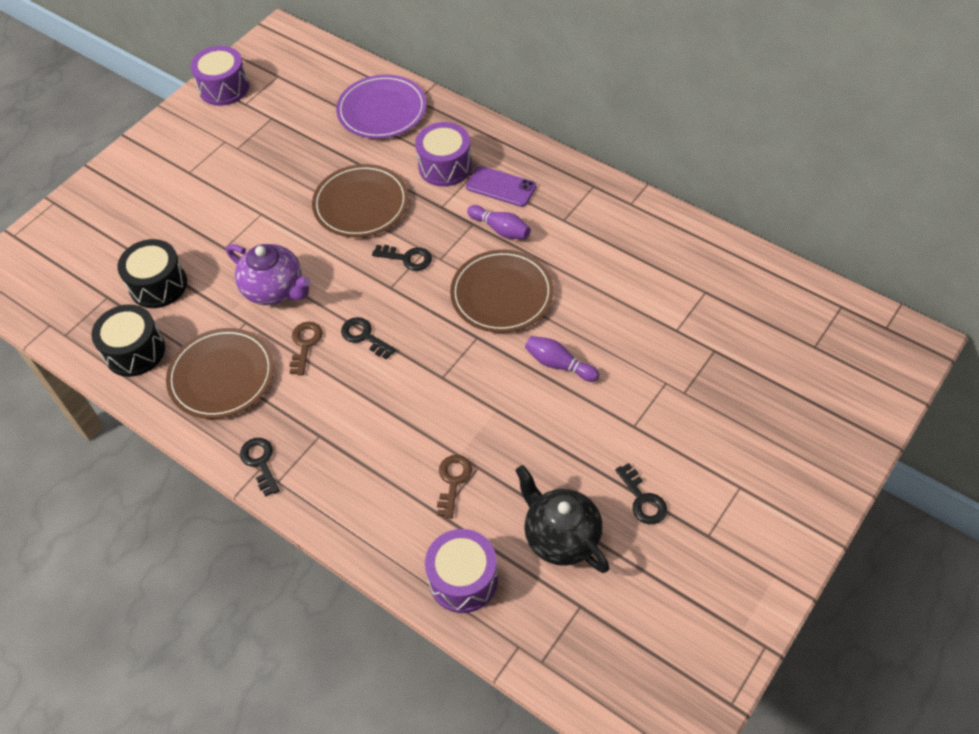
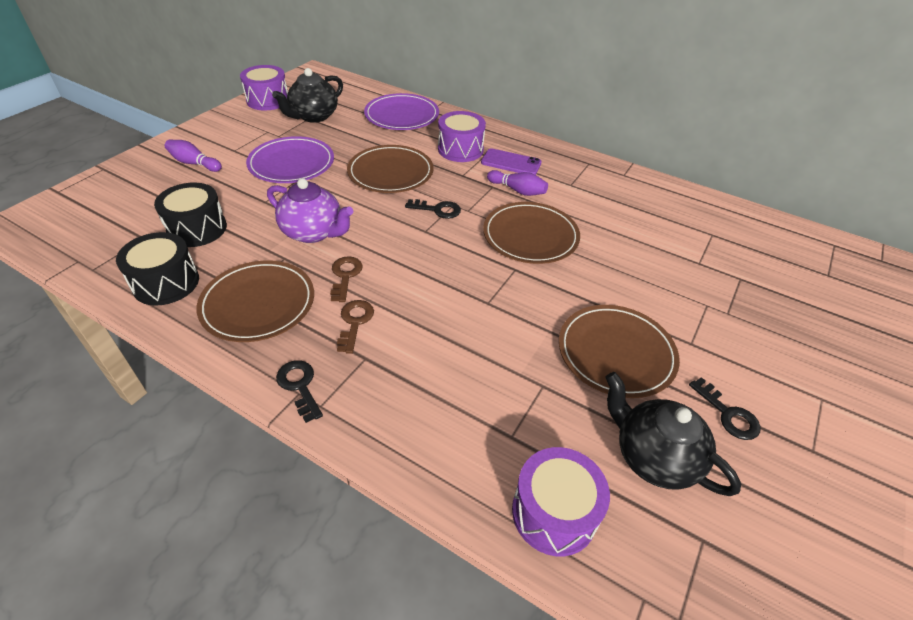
camera: 10 degrees left, 10 degrees down
black key [341,317,396,360] -> none
brown key [437,455,472,519] -> brown key moved to [337,300,374,354]
purple bowling pin [525,336,599,382] -> purple bowling pin moved to [165,140,222,172]
none -> purple plate [246,136,334,183]
none -> black teapot [272,68,343,123]
none -> brown plate [559,305,680,398]

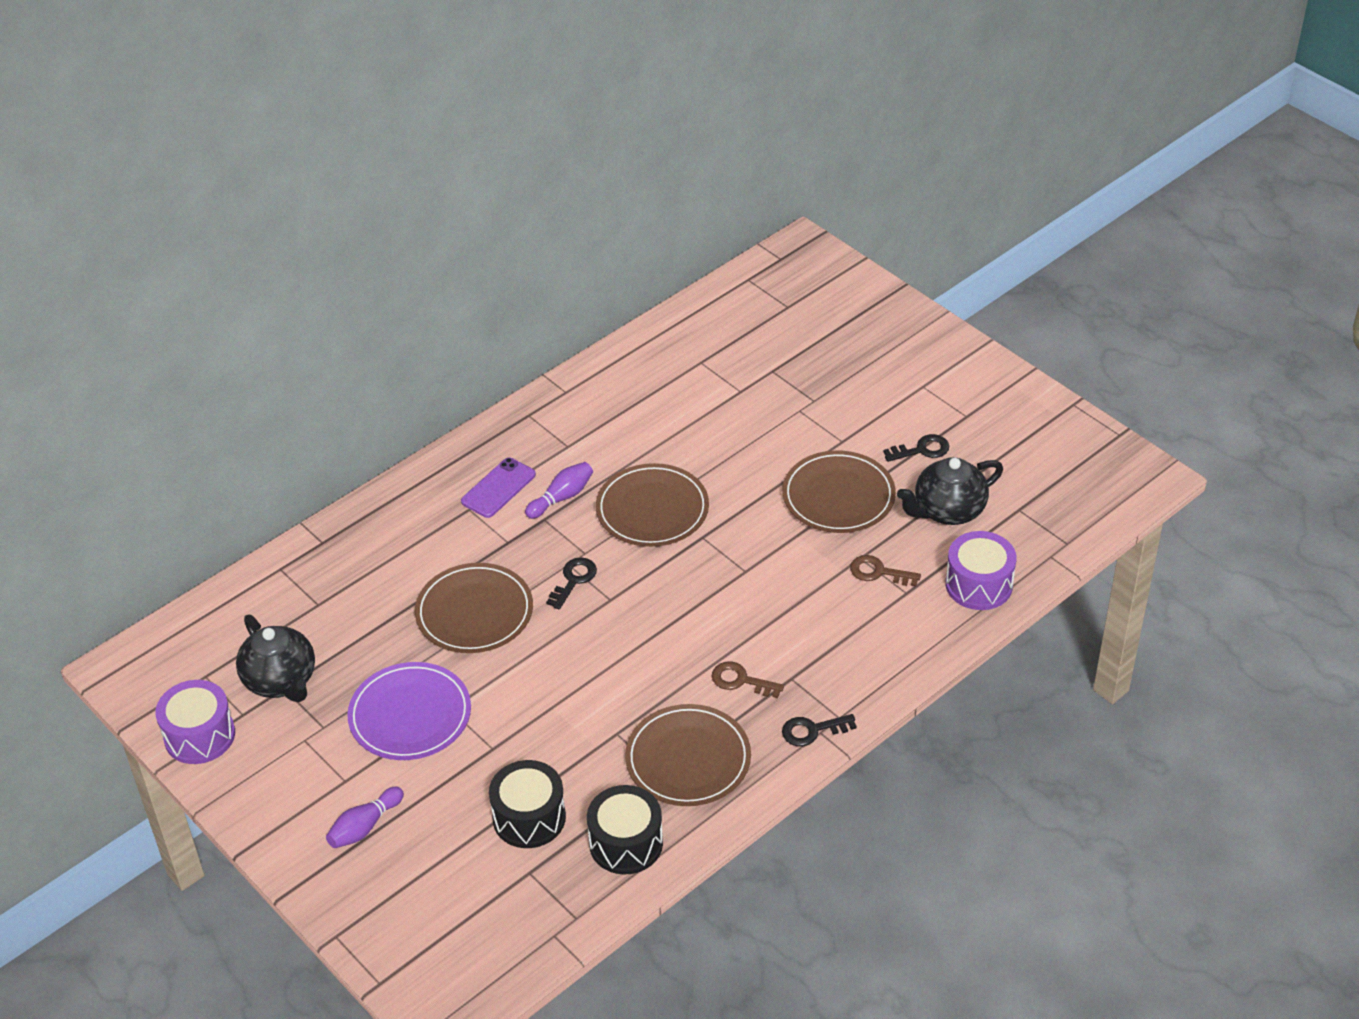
camera: 70 degrees left, 0 degrees up
purple teapot [267,178,353,243] -> none
brown key [330,256,363,302] -> brown key moved to [850,555,921,586]
purple plate [364,93,439,130] -> none
purple drum [438,111,486,162] -> none

